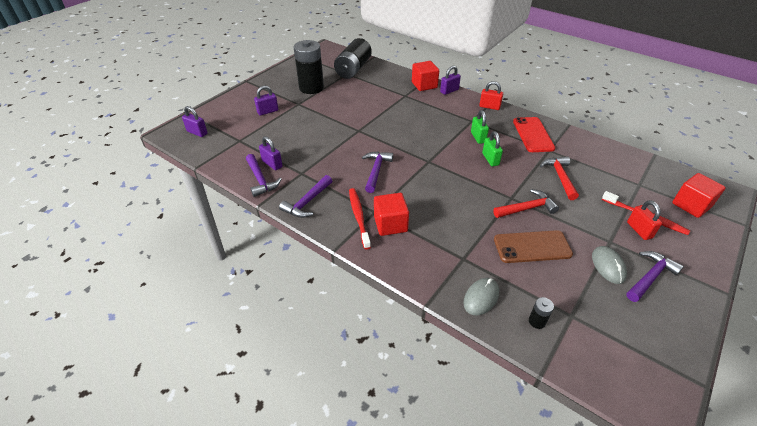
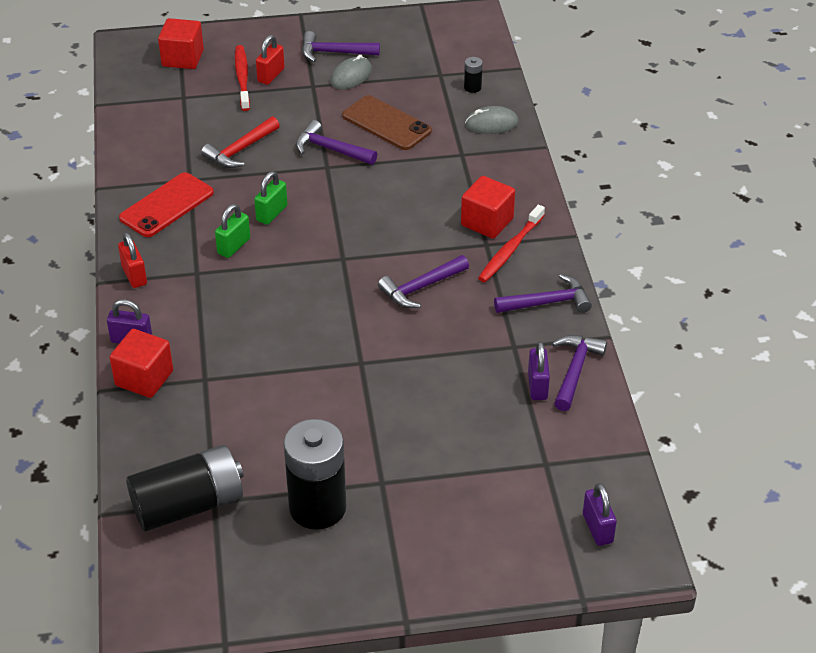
camera: 135 degrees left, 0 degrees up
purple padlock [254,86,278,116] -> none
red hammer [493,189,559,218] -> purple hammer [296,120,377,165]

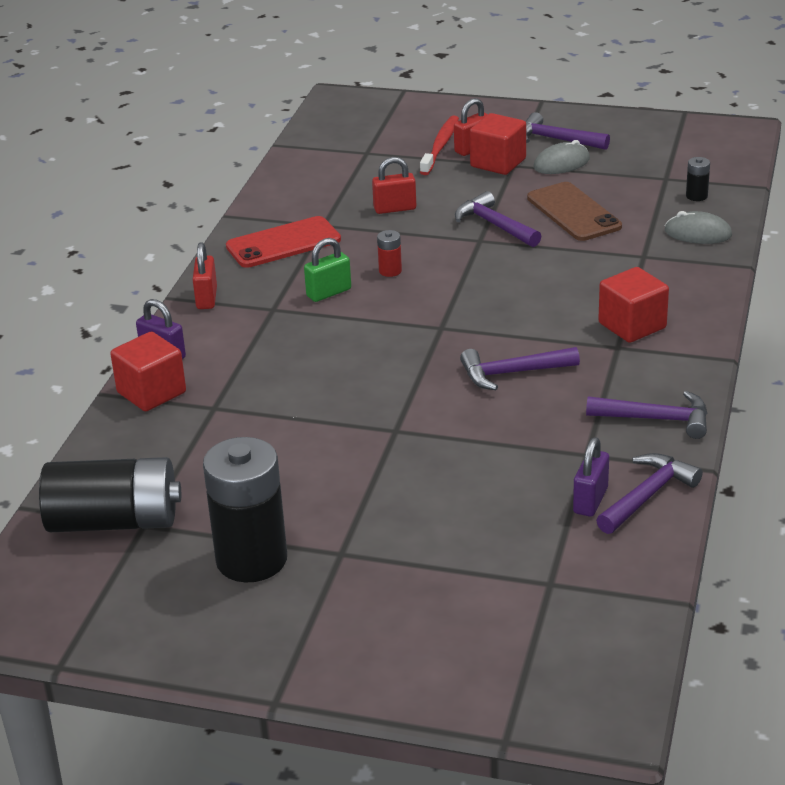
camera: 25 degrees right, 10 degrees down
red cube [158,18,204,69] -> red cube moved to [470,113,526,175]
red hammer [201,116,280,168] -> red padlock [372,157,416,214]
green padlock [254,171,287,225] -> red battery [377,230,402,277]
red toothbrush [478,205,545,282] -> none
purple padlock [583,483,617,546] -> none

